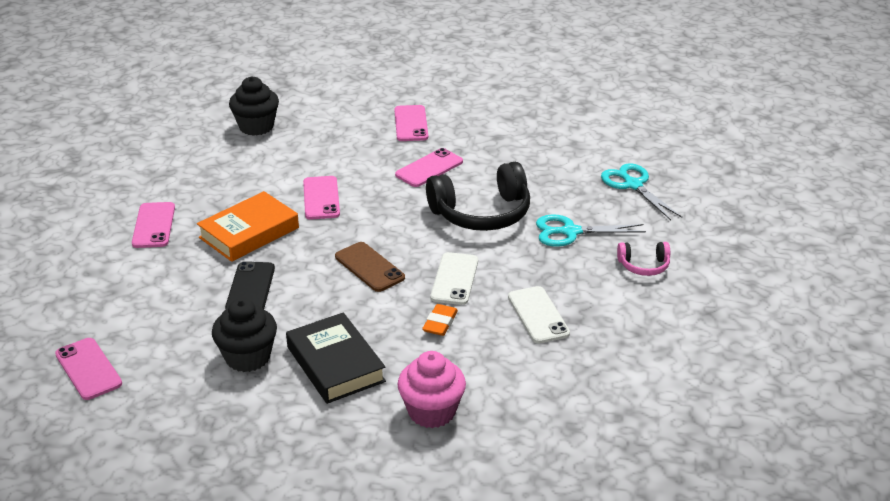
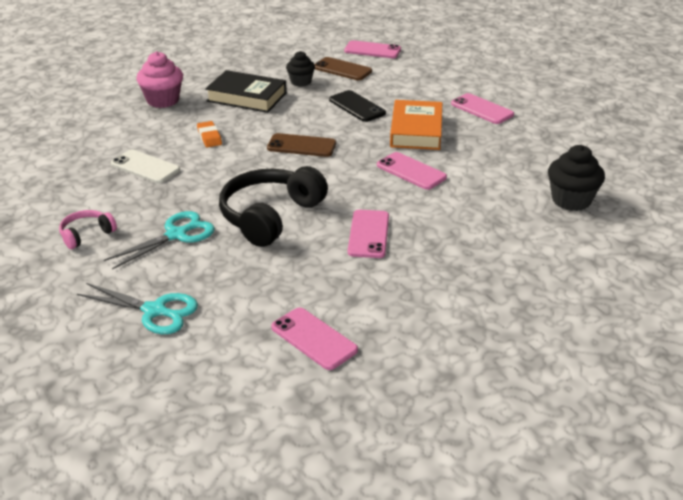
camera: 140 degrees right, 0 degrees up
black cupcake [212,298,277,372] -> black cupcake [286,51,315,87], size x0.66
pink phone [394,105,428,141] -> pink phone moved to [271,308,358,370]
white phone [430,252,478,305] -> none
none -> brown phone [314,57,372,80]

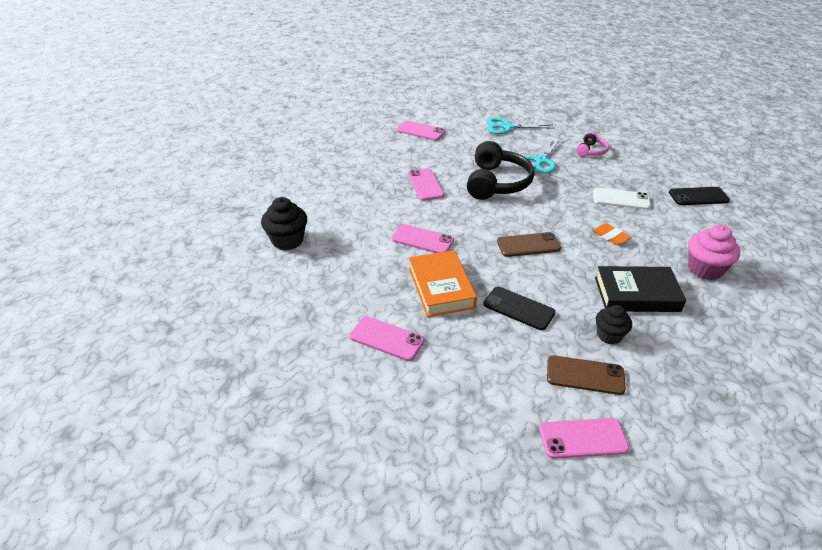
camera: 160 degrees right, 5 degrees up
none -> black phone [669,187,730,205]

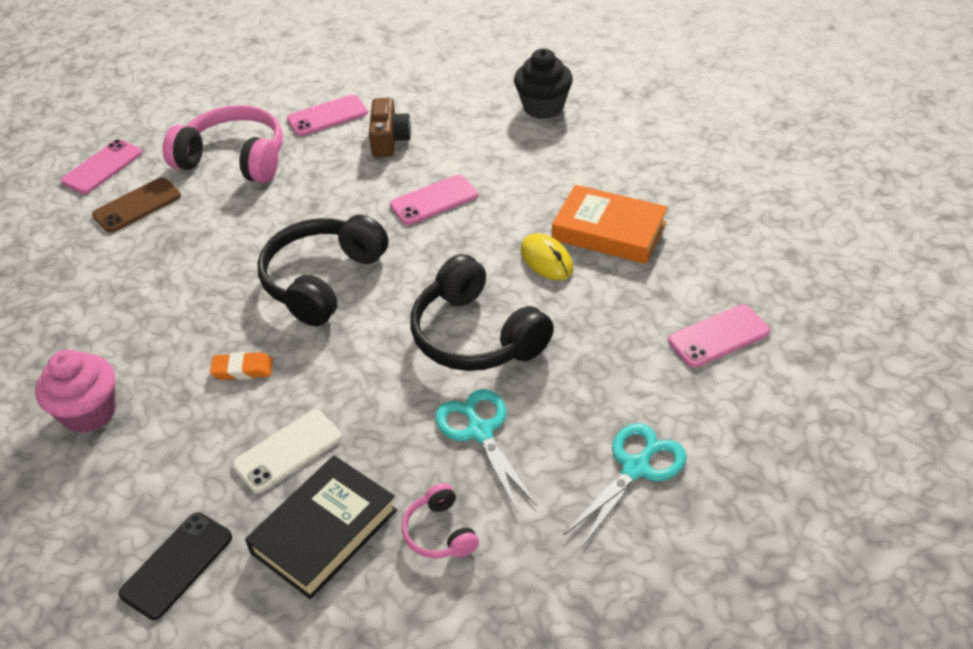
camera: 130 degrees right, 5 degrees up
pink phone [408,168,444,201] -> yellow mouse [521,233,573,280]
orange book [409,250,477,317] -> orange book moved to [552,185,668,264]
black phone [484,287,555,330] -> none
brown phone [497,232,561,257] -> black headphones [257,215,388,326]
black book [595,266,686,312] -> black book moved to [245,455,397,599]
black cupcake [596,305,632,344] -> none
none -> pink headphones [162,105,283,183]
none -> brown camera [369,98,411,157]

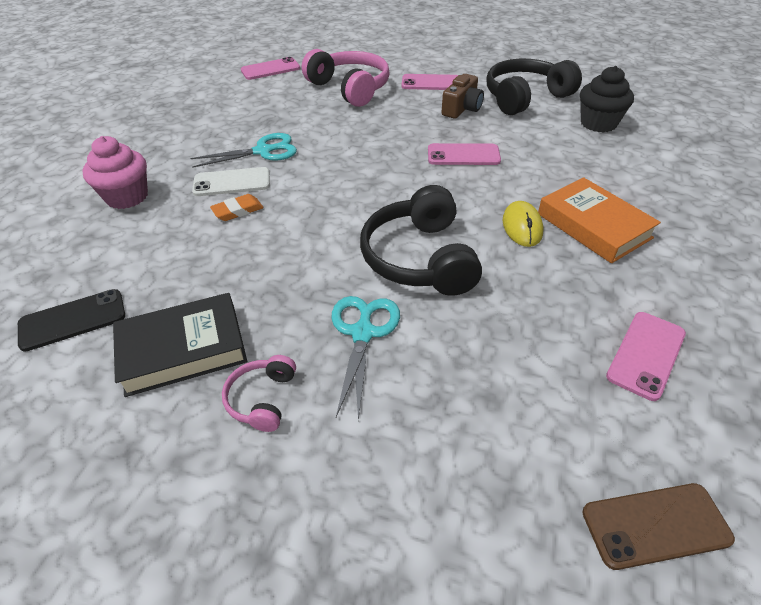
camera: 30 degrees right, 0 degrees up
brown phone [92,177,181,233] -> brown phone moved to [582,483,735,570]
orange eraser [210,352,273,380] -> orange eraser turned 60 degrees counterclockwise [210,194,264,221]
white phone [232,410,342,494] -> white phone moved to [192,167,270,196]
black headphones [257,215,388,326] -> black headphones moved to [486,59,582,115]
turquoise scissors [564,423,687,547] -> turquoise scissors moved to [190,133,297,168]
pink phone [668,304,770,368] -> pink phone turned 60 degrees counterclockwise [606,312,686,401]

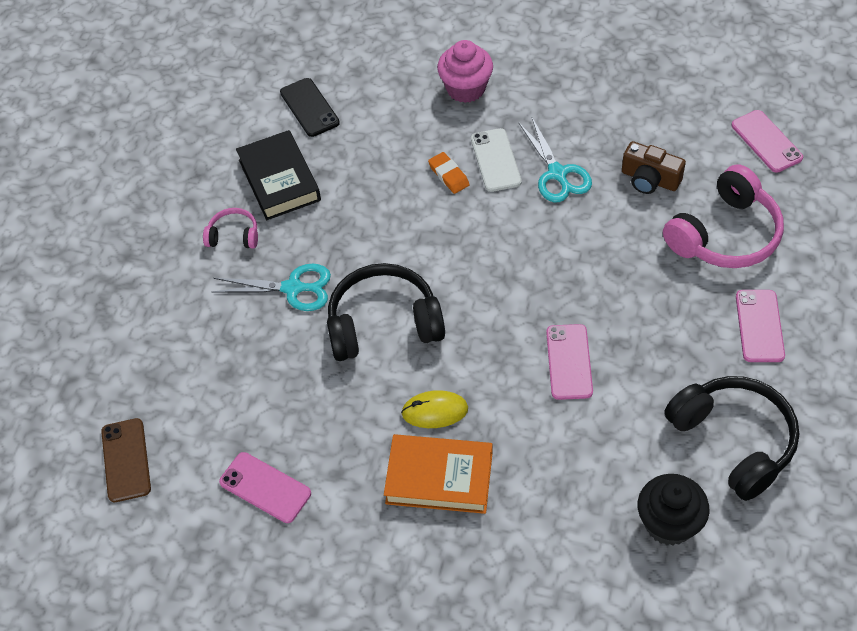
camera: 90 degrees right, 10 degrees up
brown camera [441,74,484,119] -> brown camera moved to [622,141,686,194]
orange book [538,177,661,263] -> orange book turned 45 degrees clockwise [384,434,493,514]

